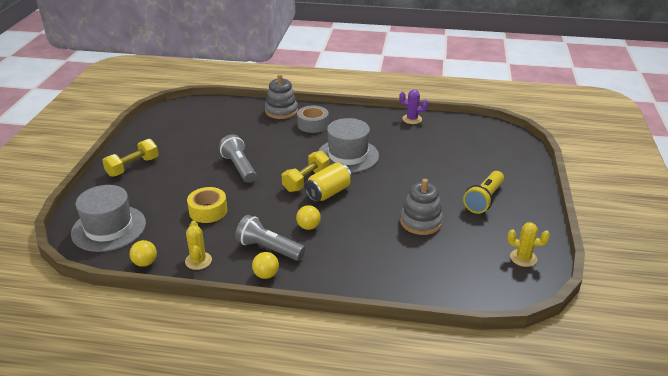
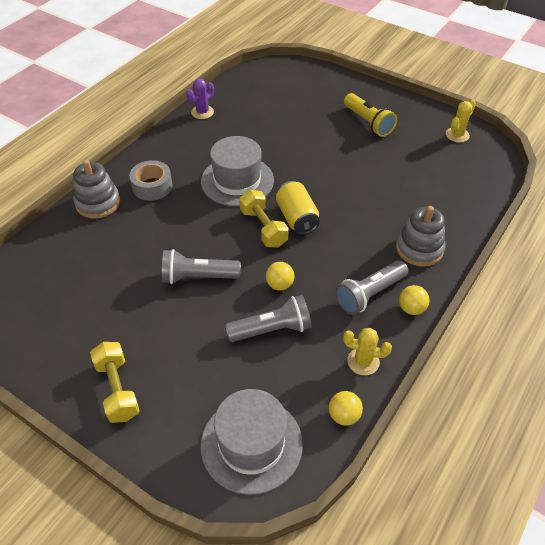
camera: 65 degrees left, 15 degrees up
yellow tape [187,187,227,223] -> grey flashlight [225,295,312,342]
yellow ball [296,205,321,230] -> yellow ball moved to [266,262,294,290]
grey stacking toy [400,179,443,235] -> grey stacking toy moved to [396,206,446,267]

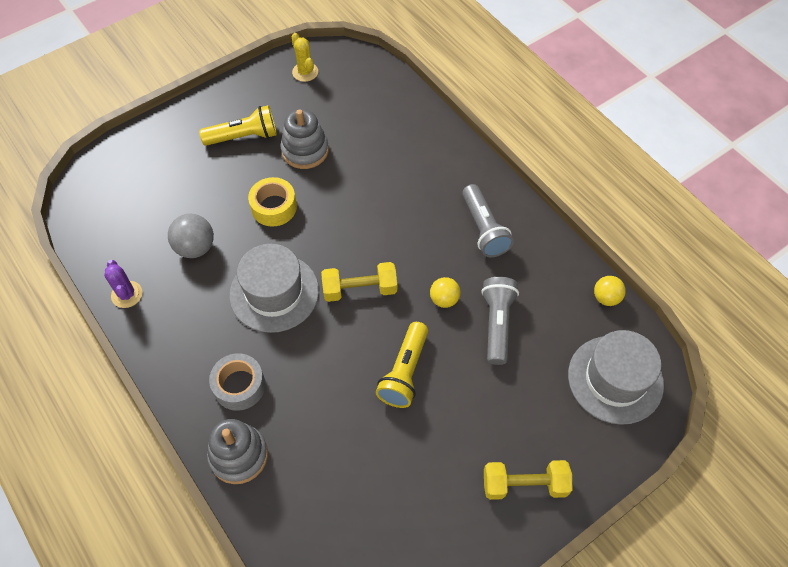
camera: 70 degrees left, 10 degrees up
grey flashlight [162,249,241,284] -> yellow flashlight [376,322,428,408]
yellow can [276,181,320,235] -> none
yellow cactus [343,328,392,375] -> none
grey stacking toy [396,206,446,267] -> grey stacking toy moved to [280,109,329,169]
yellow ball [399,285,430,315] -> none
none -> grey ball [168,213,214,258]
none -> yellow tape [248,177,297,227]

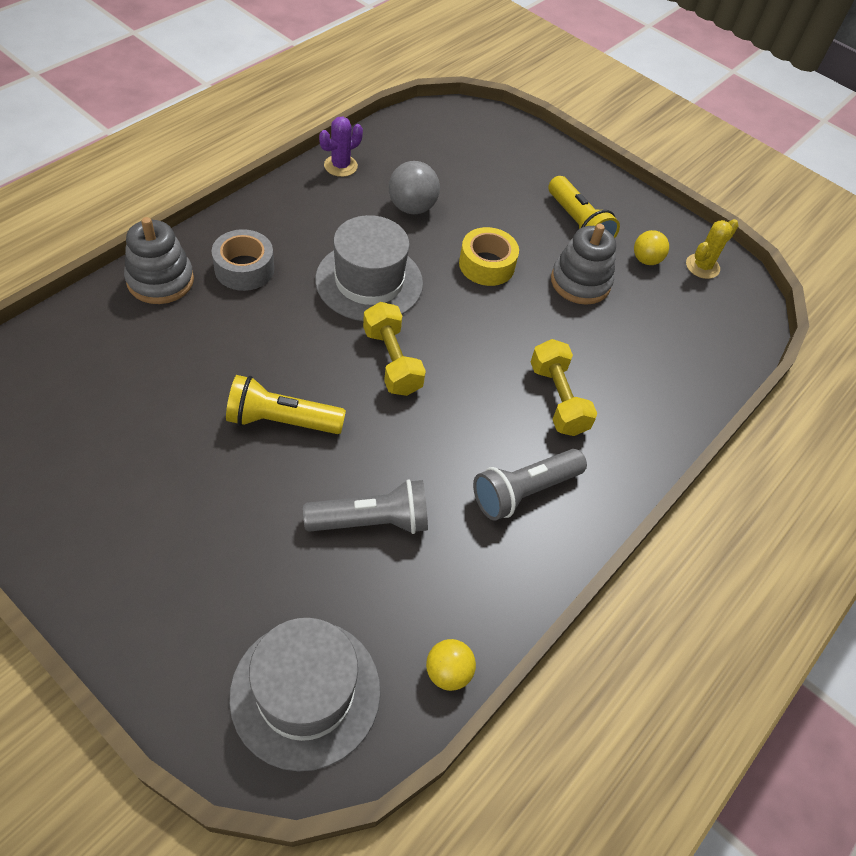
camera: 70 degrees right, 5 degrees down
yellow ball [430,277,460,308] -> yellow ball moved to [634,230,669,265]
yellow dumbbell [484,460,573,500] -> yellow dumbbell moved to [531,339,597,436]

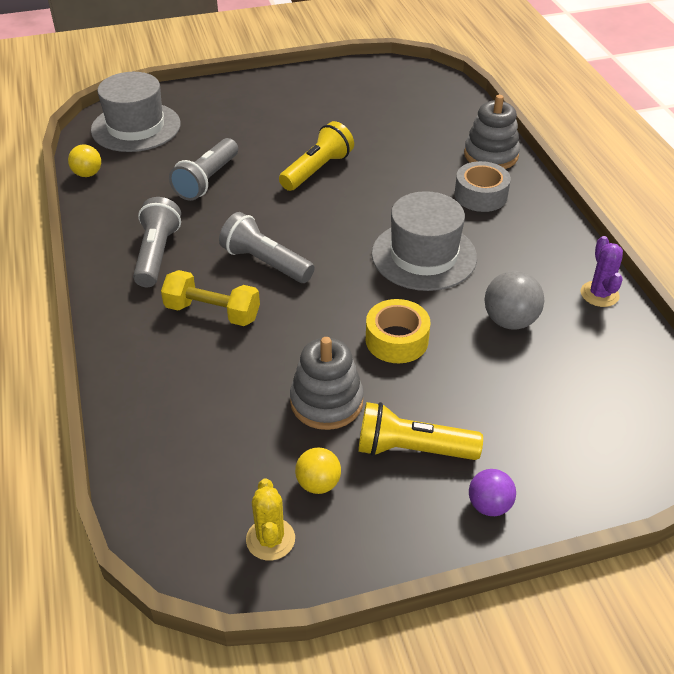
camera: 130 degrees right, 10 degrees down
yellow dumbbell [363,302,426,396] -> none
none -> grey flashlight [219,212,315,283]
none -> purple ball [469,469,516,516]

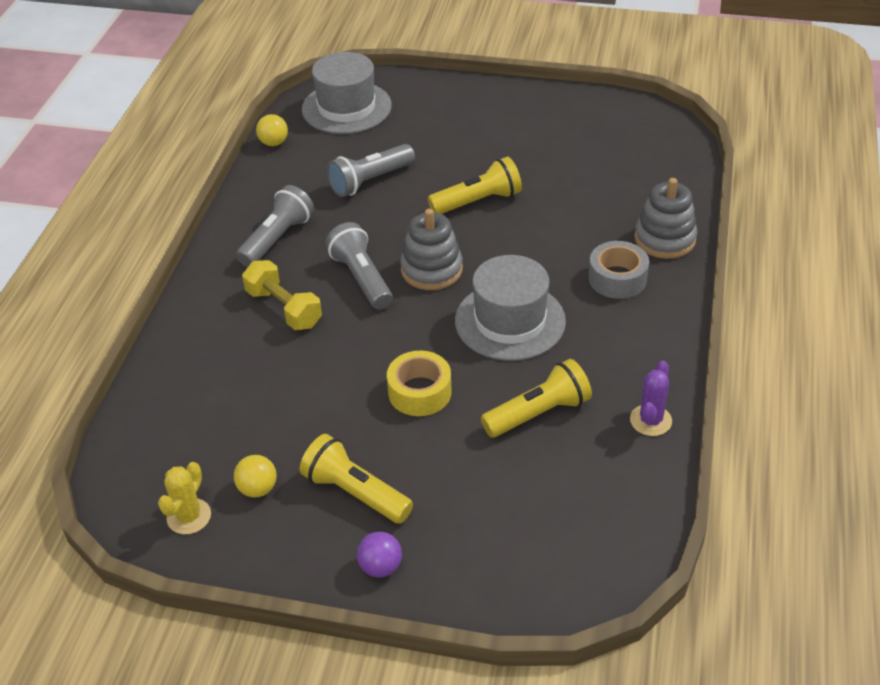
camera: 30 degrees right, 0 degrees up
grey stacking toy [290,337,364,430] -> grey stacking toy moved to [400,209,463,290]
grey ball [484,271,544,330] -> yellow flashlight [481,359,592,438]

